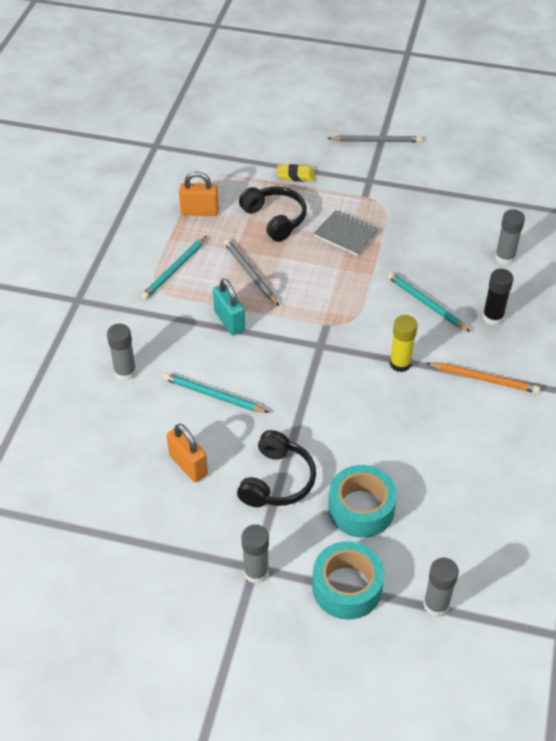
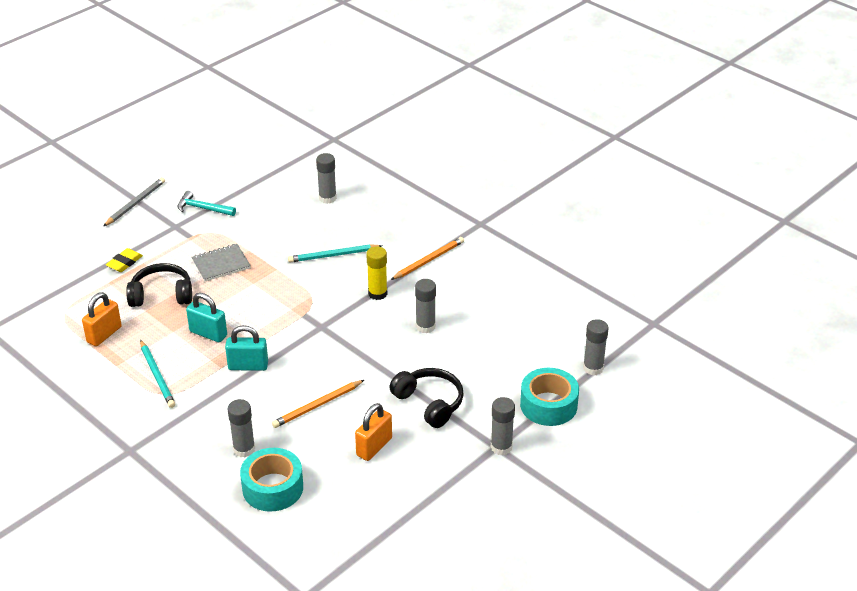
camera: 60 degrees left, 10 degrees down
turquoise pencil [163,373,269,413] -> orange pencil [272,380,364,428]
orange padlock [167,423,208,482] -> orange padlock turned 45 degrees counterclockwise [355,403,392,461]
grey pencil [224,239,279,306] -> turquoise padlock [186,293,227,342]
turquoise tape [328,465,397,538] -> turquoise tape moved to [240,448,303,512]
black glue stick [482,269,514,325] -> none
none -> turquoise hammer [178,191,236,216]
none -> grey glue stick [415,279,436,333]

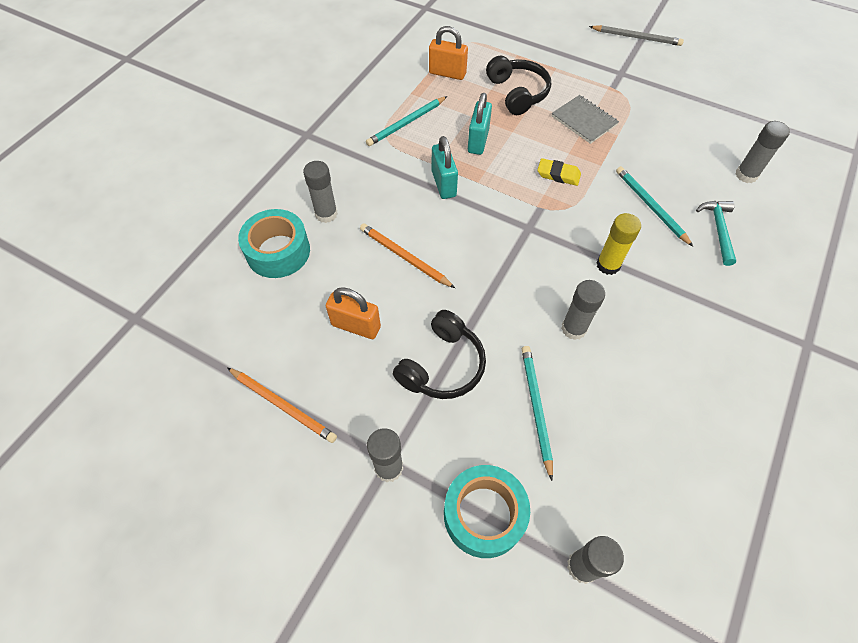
camera: 75 degrees right, 20 degrees up
yellow eraser [106,248,143,272] -> yellow eraser moved to [537,158,581,186]
turquoise hammer [178,191,236,216] -> turquoise hammer moved to [696,201,736,266]
orange pencil [391,237,464,280] -> orange pencil moved to [227,367,337,443]
none -> turquoise pencil [522,346,553,481]

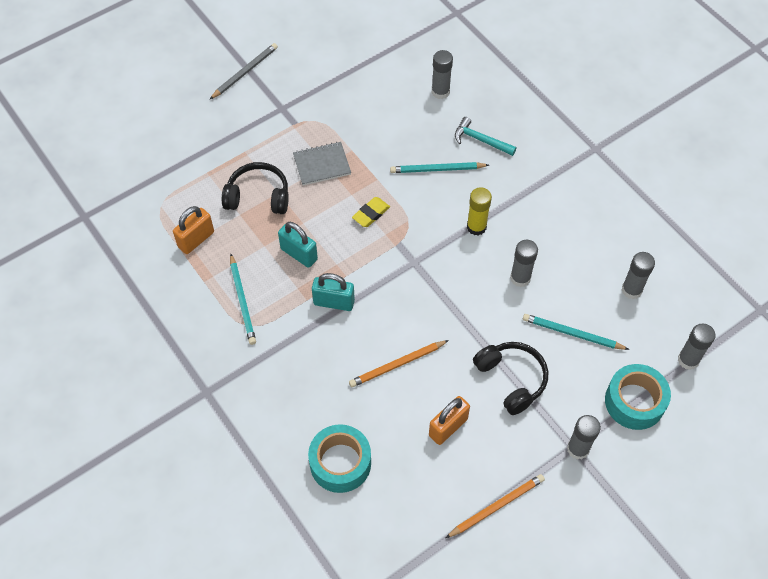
camera: 65 degrees left, 0 degrees up
grey glue stick [303,161,338,223] -> grey glue stick moved to [622,252,655,299]

